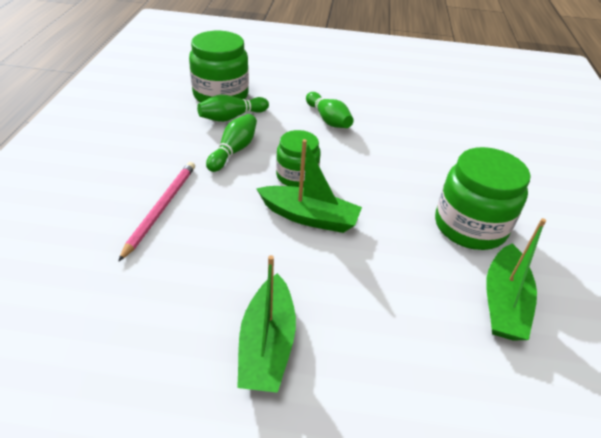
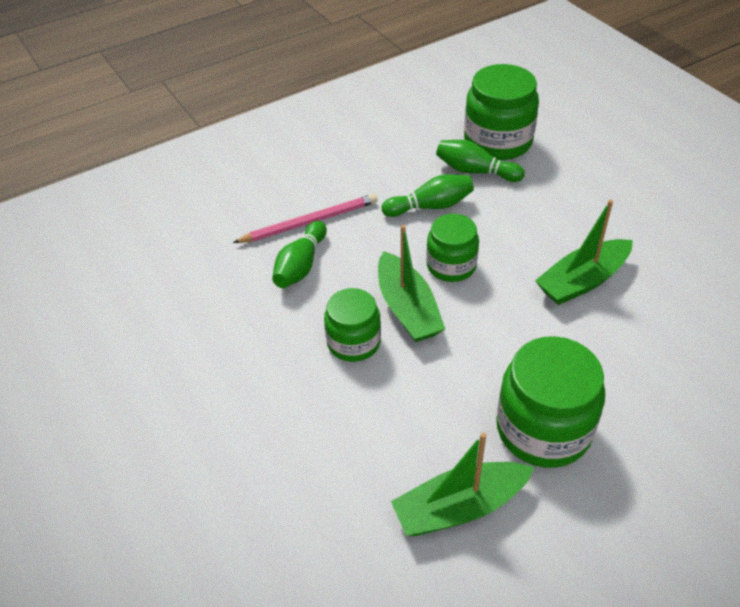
camera: 55 degrees right, 5 degrees up
green boat [237,255,296,393] -> green boat moved to [535,200,633,305]
green bowling pin [306,92,354,128] -> green bowling pin moved to [272,221,327,288]
none -> green jar [324,288,381,362]

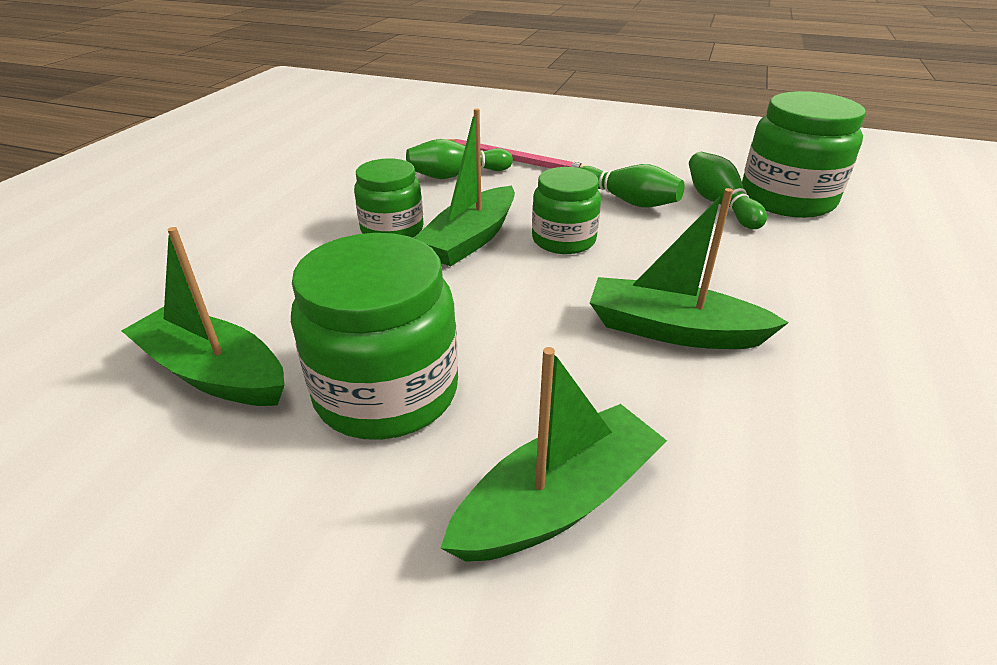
camera: 50 degrees right, 10 degrees down
none -> green boat [440,347,667,562]

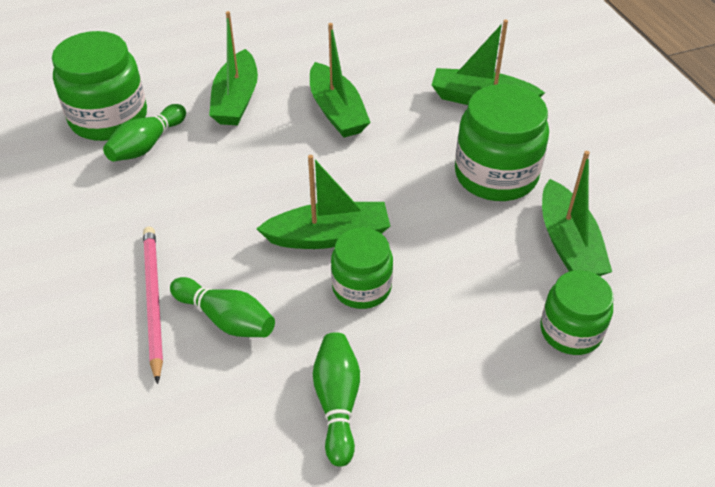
camera: 130 degrees left, 10 degrees up
green jar [532,167,601,254] -> green jar moved to [540,270,613,355]
green bowling pin [580,164,685,208] -> green bowling pin moved to [313,332,360,467]
none -> green boat [209,11,258,125]

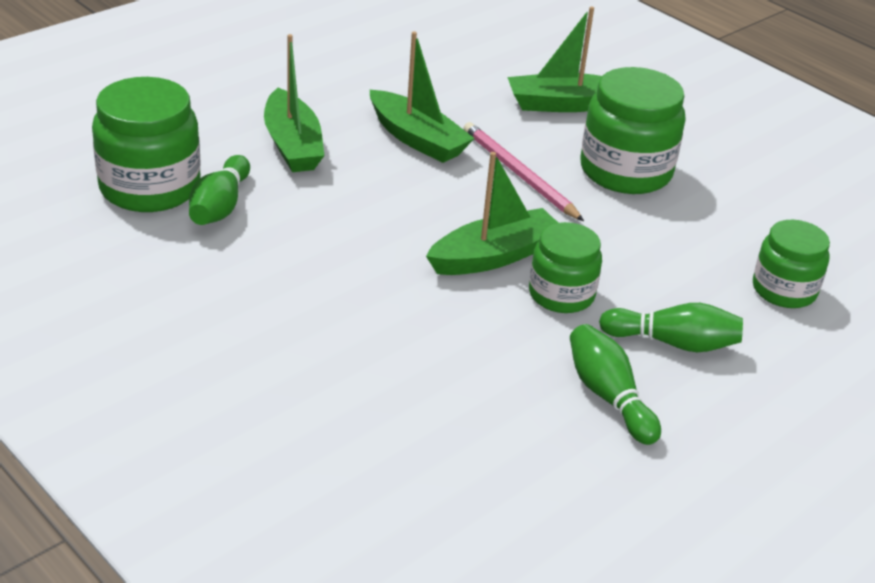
camera: 25 degrees left, 10 degrees down
pink pencil [143,227,163,384] -> pink pencil moved to [464,122,584,221]
green bowling pin [170,277,275,337] -> green bowling pin moved to [599,303,743,352]
green boat [542,151,612,276] -> none

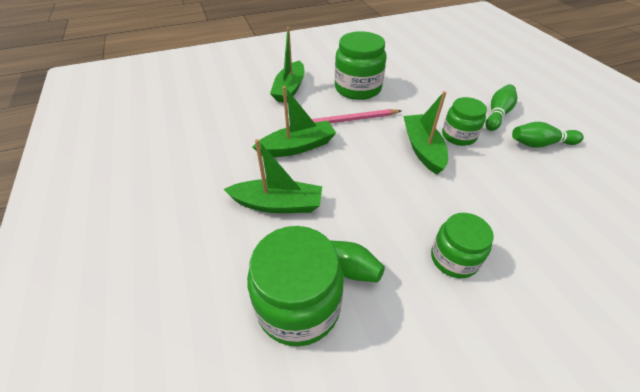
camera: 65 degrees left, 10 degrees up
green jar [753,220,830,308] -> green jar moved to [431,213,494,278]

